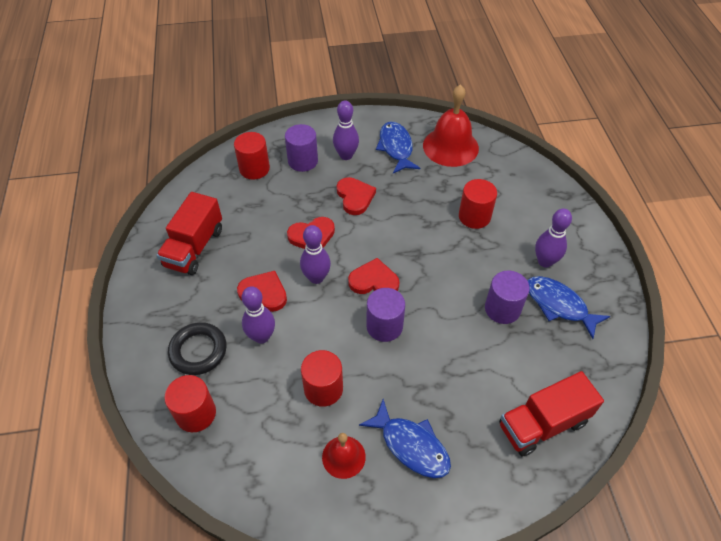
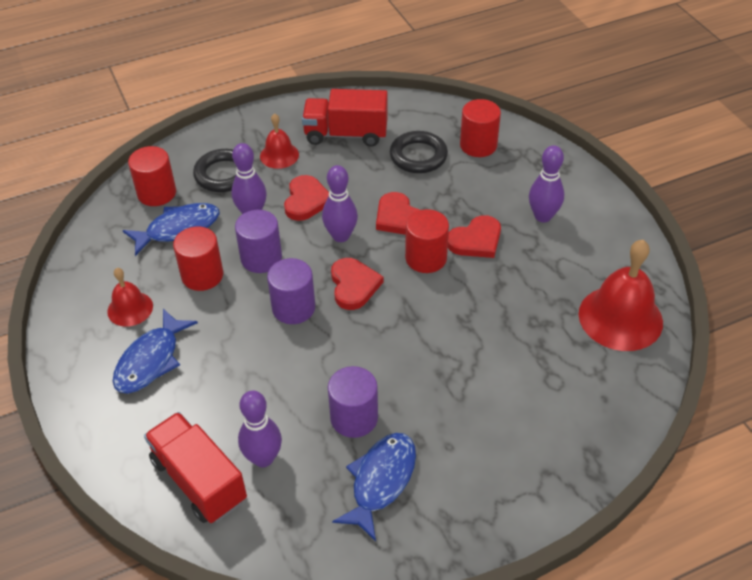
camera: 75 degrees right, 5 degrees down
purple cylinder [285,124,318,172] -> purple cylinder moved to [235,210,282,273]
blue fish [376,122,420,173] -> blue fish moved to [123,203,220,256]
red cylinder [459,179,497,229] -> red cylinder moved to [405,209,449,273]
purple bowling pin [535,208,572,268] -> purple bowling pin moved to [238,390,282,467]
none -> red bell [260,113,299,169]
none -> black ring [390,131,448,173]

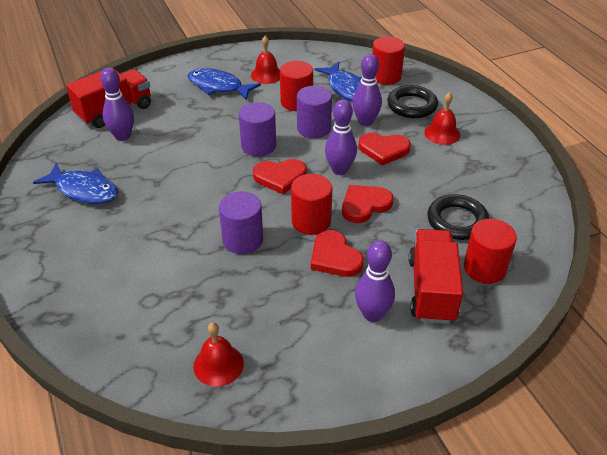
camera: 90 degrees right, 5 degrees down
red truck [302,89,388,147] -> red truck moved to [408,229,463,324]
purple cylinder [328,366,378,438] -> purple cylinder moved to [219,191,263,254]
red bell [579,240,663,351] -> red bell [193,322,244,386], size x0.55

